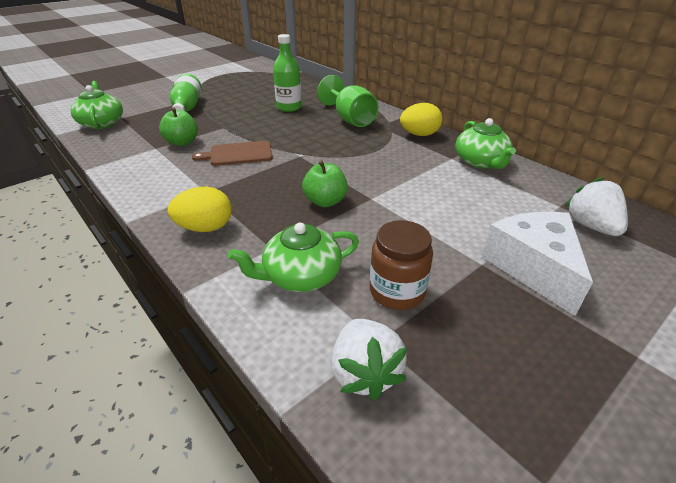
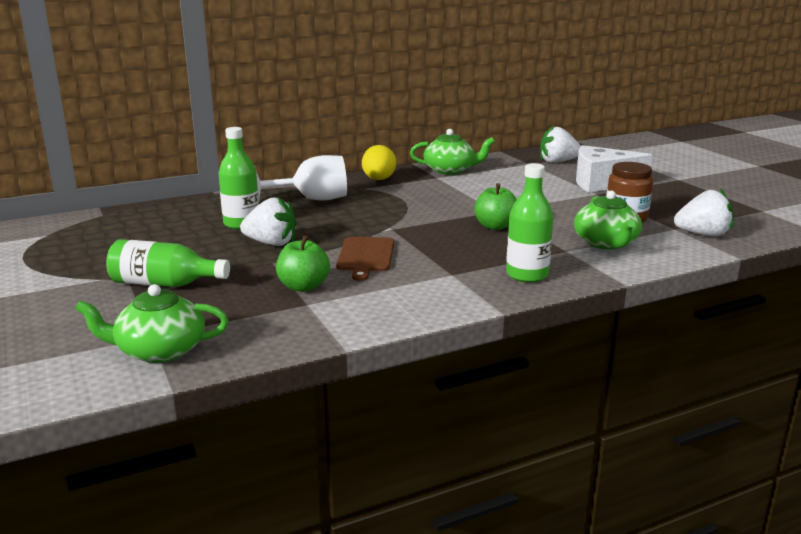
camera: 75 degrees left, 15 degrees down
yellow egg [168,187,232,232] -> green bottle [506,163,553,283]
green goblet [317,75,378,127] -> white goblet [254,155,347,200]
none -> white strawberry [240,197,297,246]

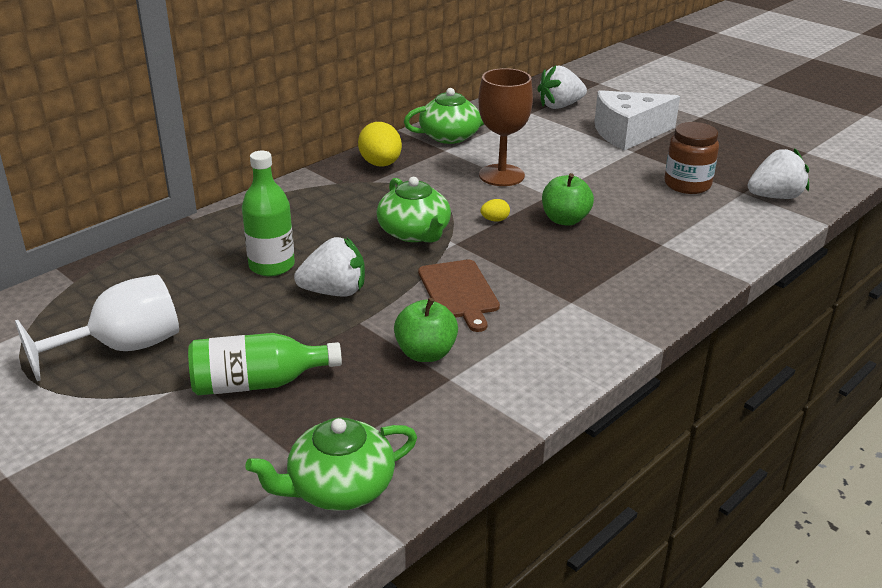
camera: 20 degrees left, 10 degrees up
white goblet [254,155,347,200] -> white goblet moved to [15,275,179,381]
green bottle [506,163,553,283] -> none
green teapot [574,190,642,250] -> green teapot moved to [376,177,451,242]
none -> brown goblet [478,68,533,186]
none -> yellow egg [480,199,510,222]

